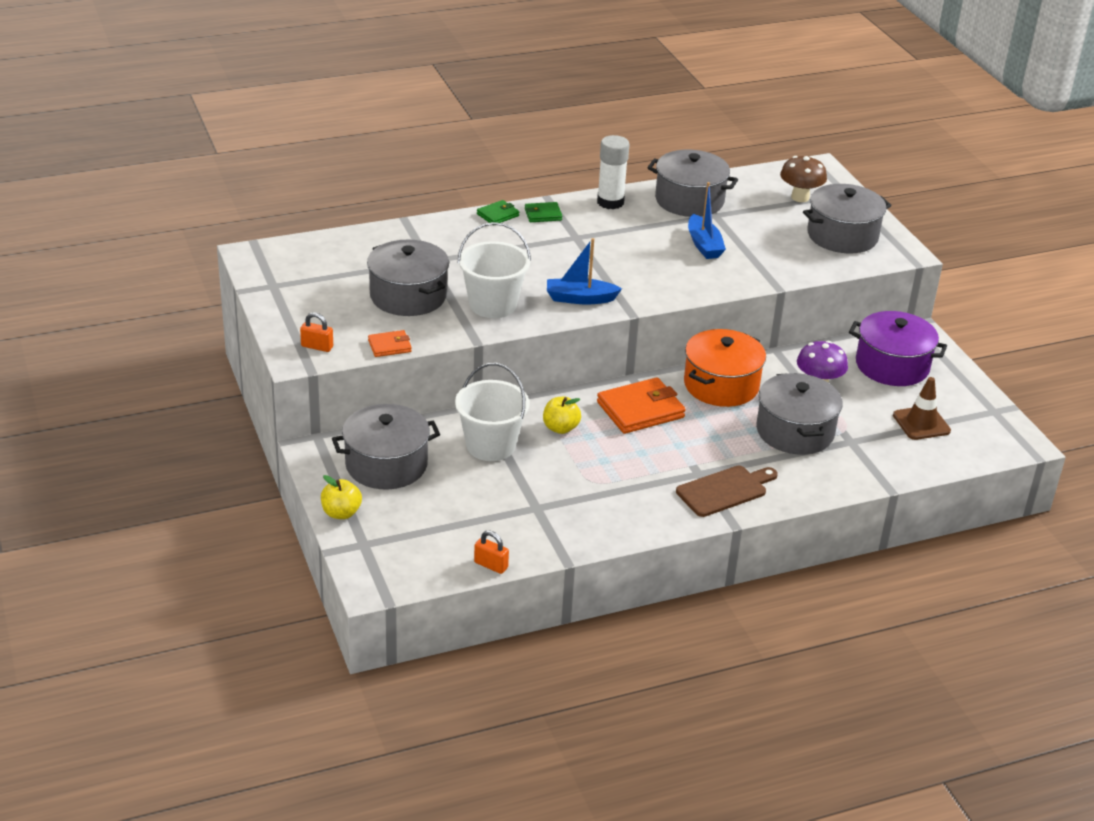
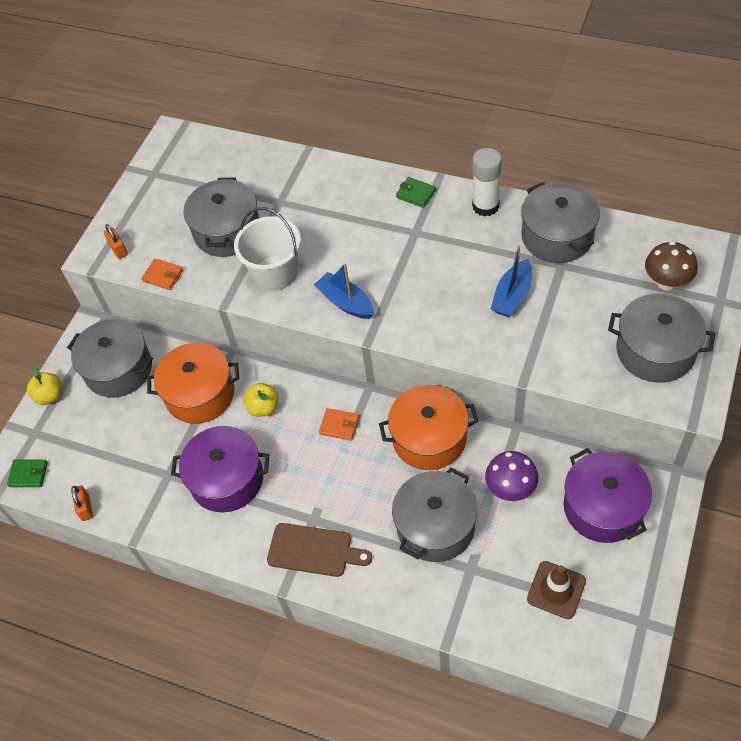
camera: 50 degrees right, 20 degrees up
white bucket [455,363,530,461] -> orange pot [147,343,239,424]
green wallet [477,200,519,223] -> green wallet moved to [7,459,48,487]
orange wallet [597,377,686,434] -> orange wallet [319,408,359,441], size x0.52
none -> purple pot [171,426,269,512]

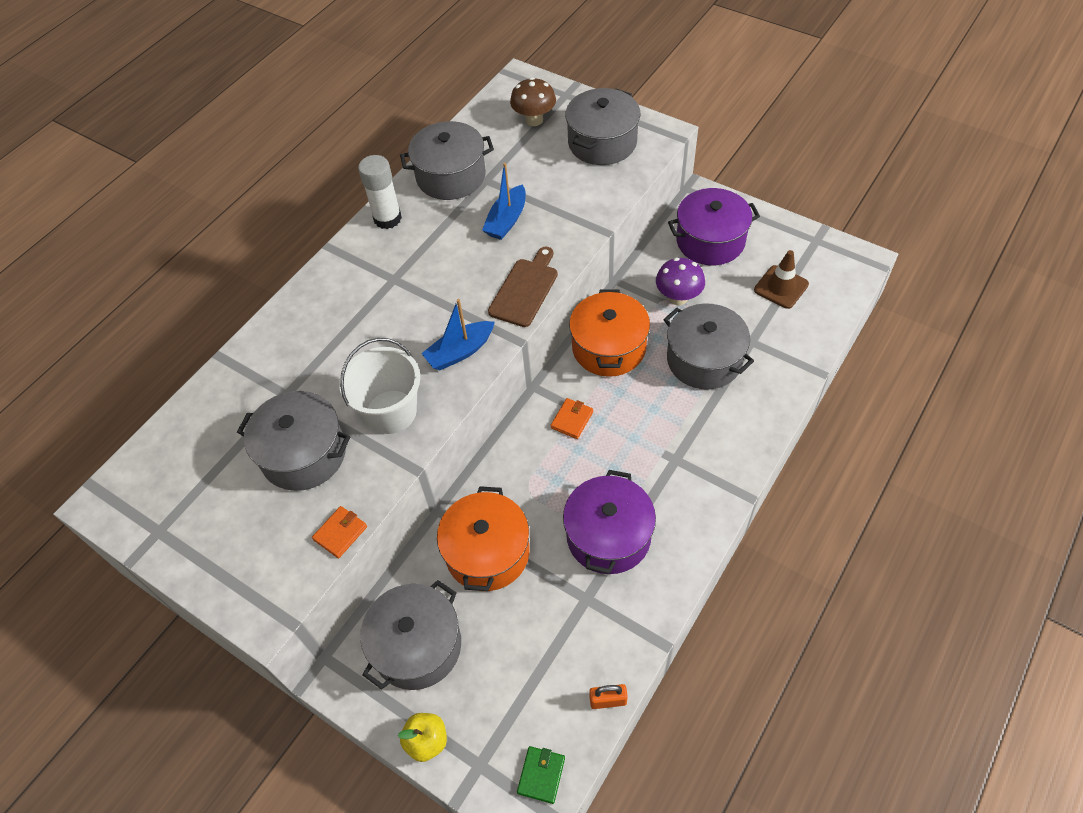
camera: 80 degrees left, 0 degrees up
orange padlock [104,224,128,259] -> none
yellow apple [244,383,279,417] -> none
brown cutting board [267,523,372,577] -> brown cutting board moved to [488,246,558,327]
green wallet [396,177,436,208] -> none
blue boat [491,245,532,317] -> blue boat turned 75 degrees clockwise [482,163,526,240]

